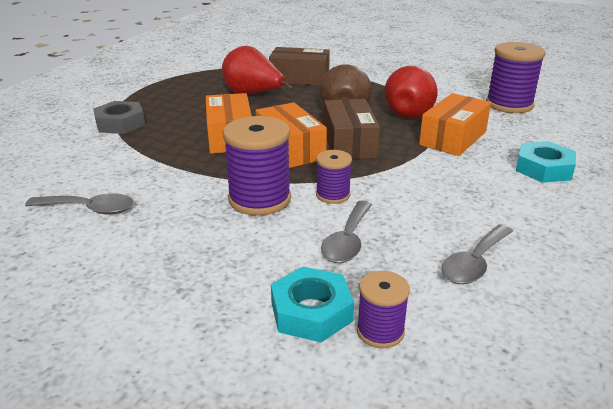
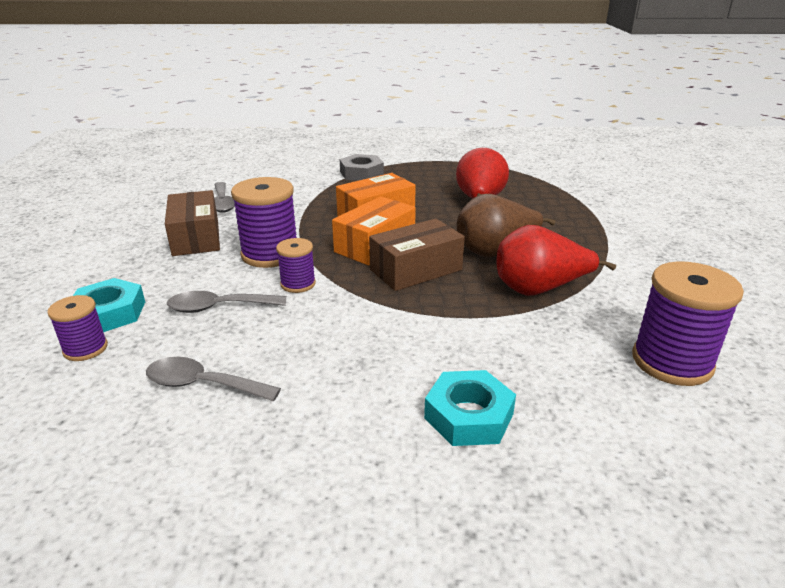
camera: 65 degrees right, 0 degrees up
brown box [269,47,330,86] -> brown box moved to [165,190,220,256]
orange box [419,93,491,156] -> none

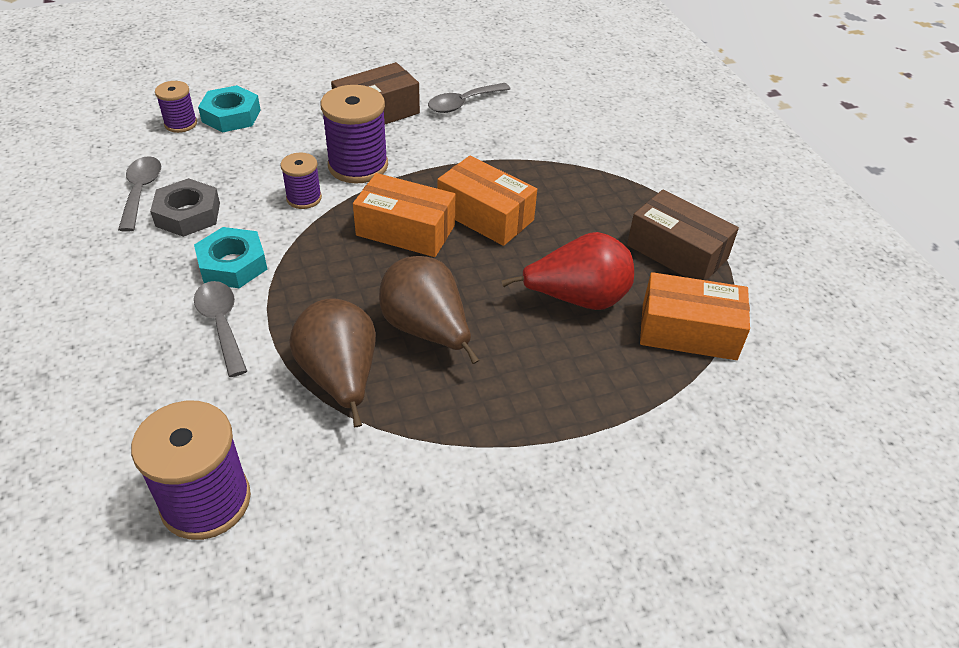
camera: 70 degrees right, 15 degrees up
grey spoon [167,291,286,313] -> grey spoon moved to [194,281,247,377]
grey nut [340,154,384,181] -> grey nut moved to [150,178,220,237]
brown box [369,218,465,291] -> brown box moved to [627,190,739,281]
turquoise nut [424,370,516,446] -> turquoise nut moved to [194,227,267,288]
red pear [497,225,616,296] -> brown pear [290,298,376,427]
none -> orange box [640,272,750,360]

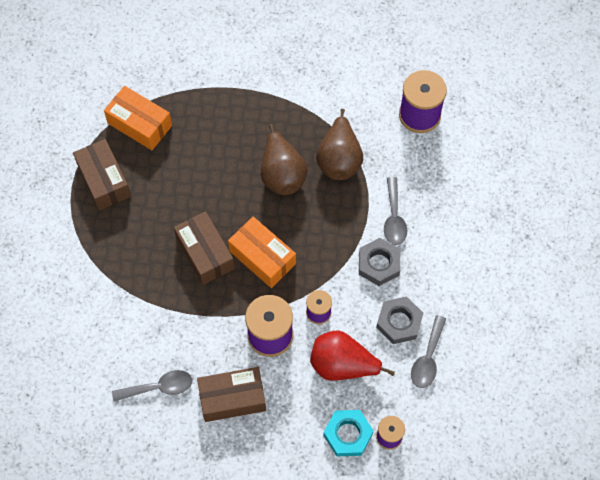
camera: 155 degrees left, 20 degrees up
turquoise nut [194,227,267,288] -> grey nut [359,238,400,286]
orange box [437,156,537,246] -> brown box [174,211,235,285]
red pear [501,232,634,310] -> red pear moved to [310,330,395,381]

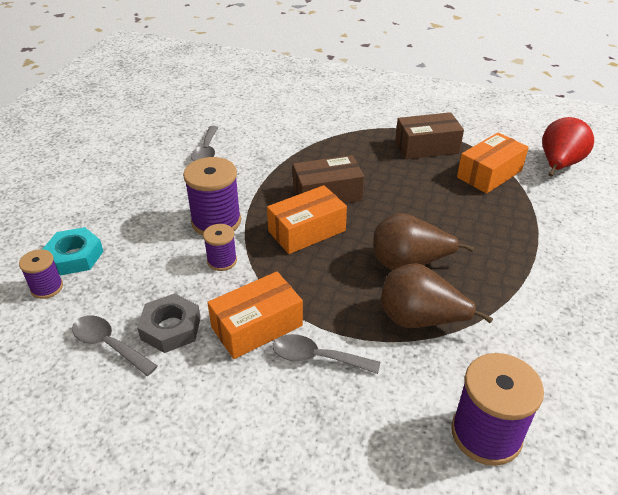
camera: 105 degrees right, 25 degrees down
brown box [197,367,266,422] -> none
red pear [310,330,395,381] -> red pear moved to [542,117,594,177]
grey nut [359,238,400,286] -> orange box [207,271,303,359]

